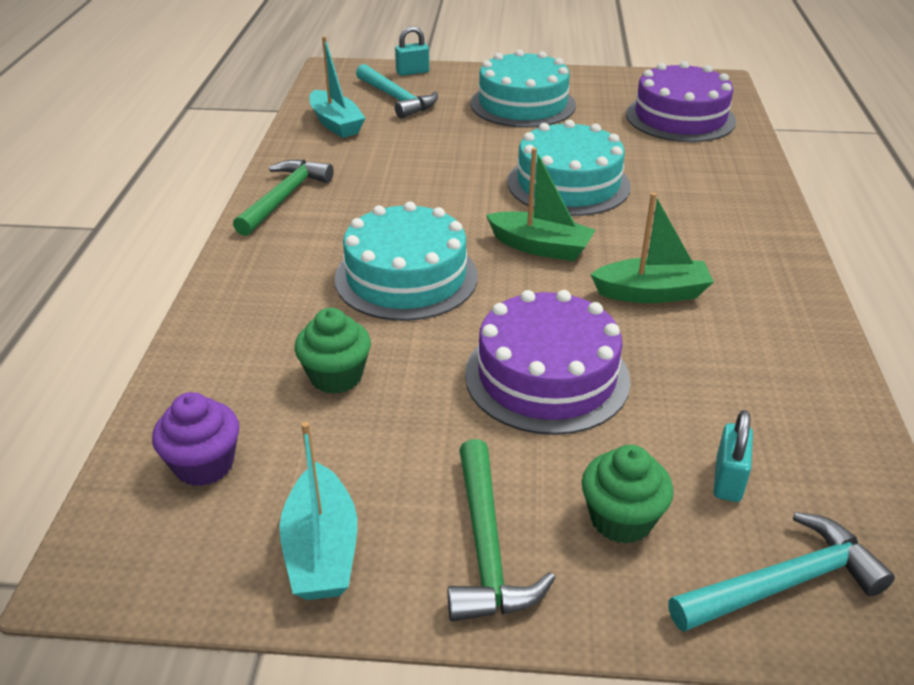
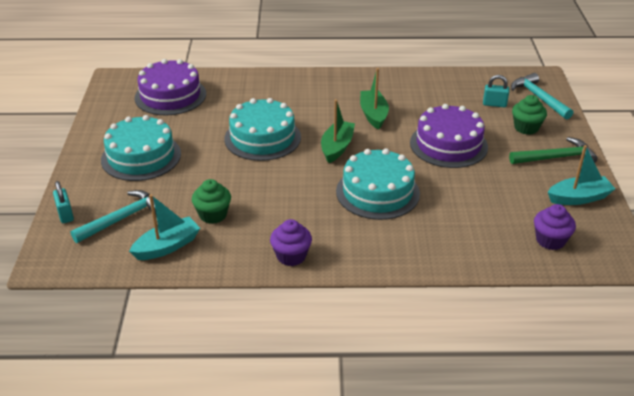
camera: 95 degrees left, 0 degrees up
green hammer [233,160,334,236] -> purple cupcake [270,219,312,266]
green cupcake [295,308,371,394] -> green cupcake moved to [192,179,231,224]

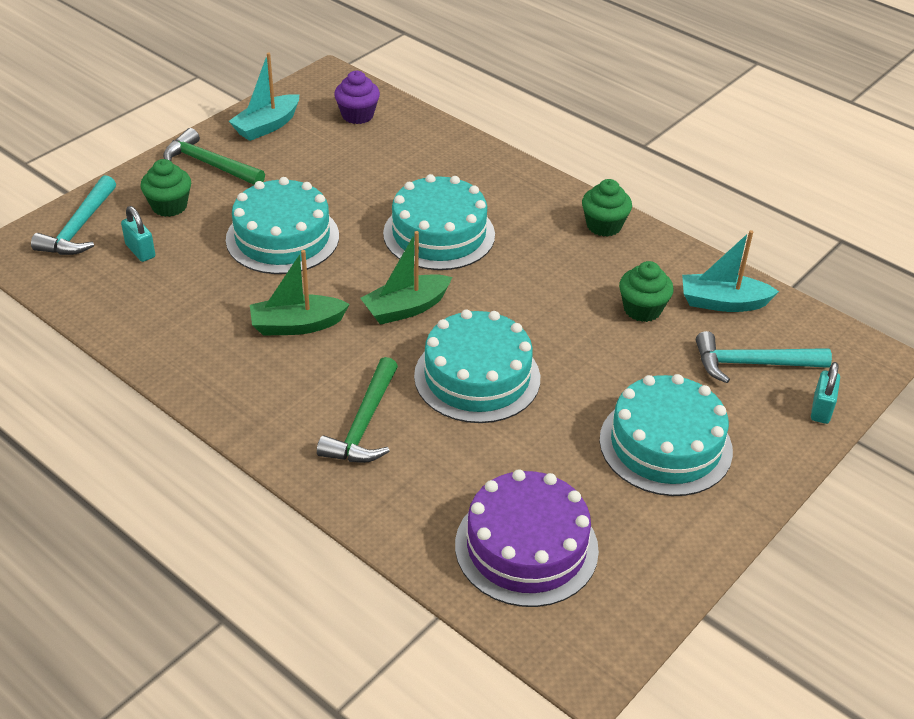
camera: 140 degrees left, 5 degrees up
purple cupcake [270,219,312,266] -> green cupcake [582,179,632,237]
green boat [360,68,389,130] -> green boat turned 45 degrees clockwise [250,250,350,336]
purple cake [410,104,488,168] -> turquoise cake [226,177,339,274]
turquoise boat [548,145,615,205] -> turquoise boat turned 75 degrees counterclockwise [229,52,299,141]
none -> green hammer [317,357,398,463]

